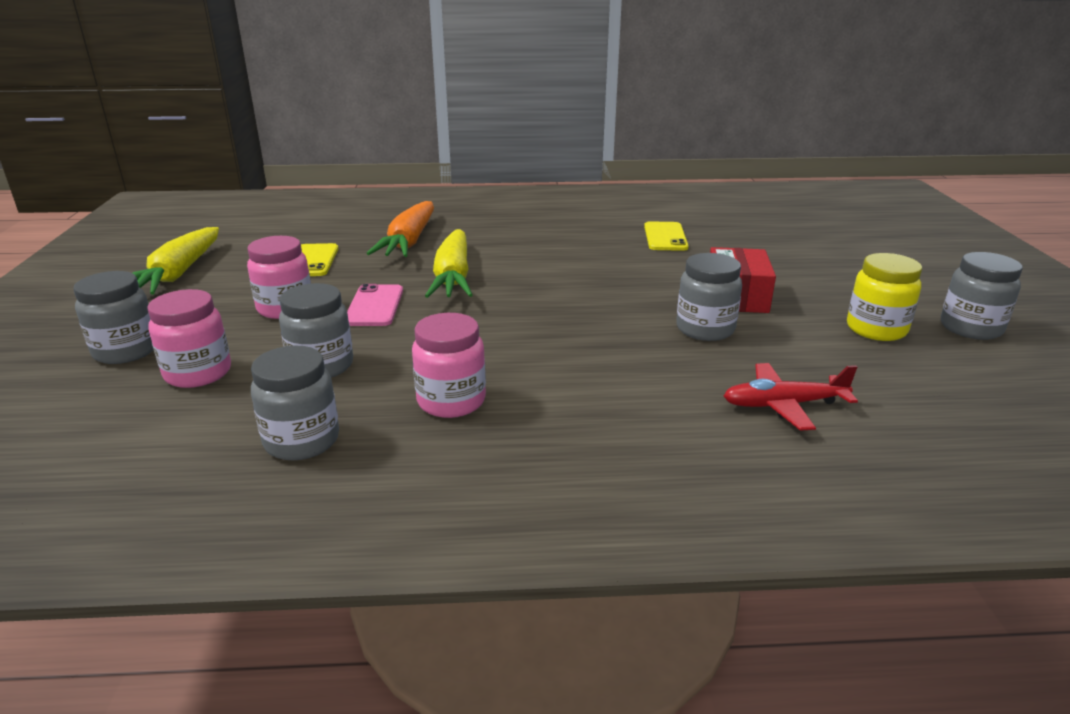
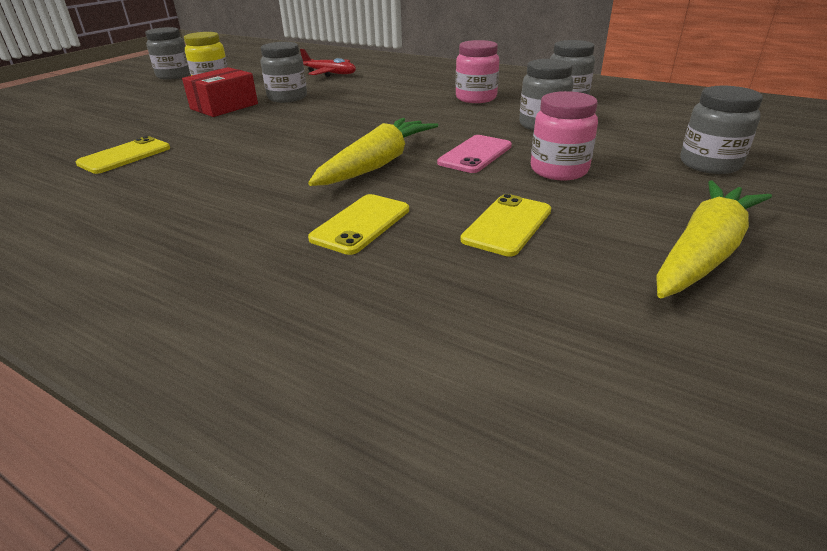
camera: 145 degrees left, 5 degrees up
pink jar [147,289,231,388] -> none
orange carrot [367,201,434,257] -> yellow phone [308,194,409,255]

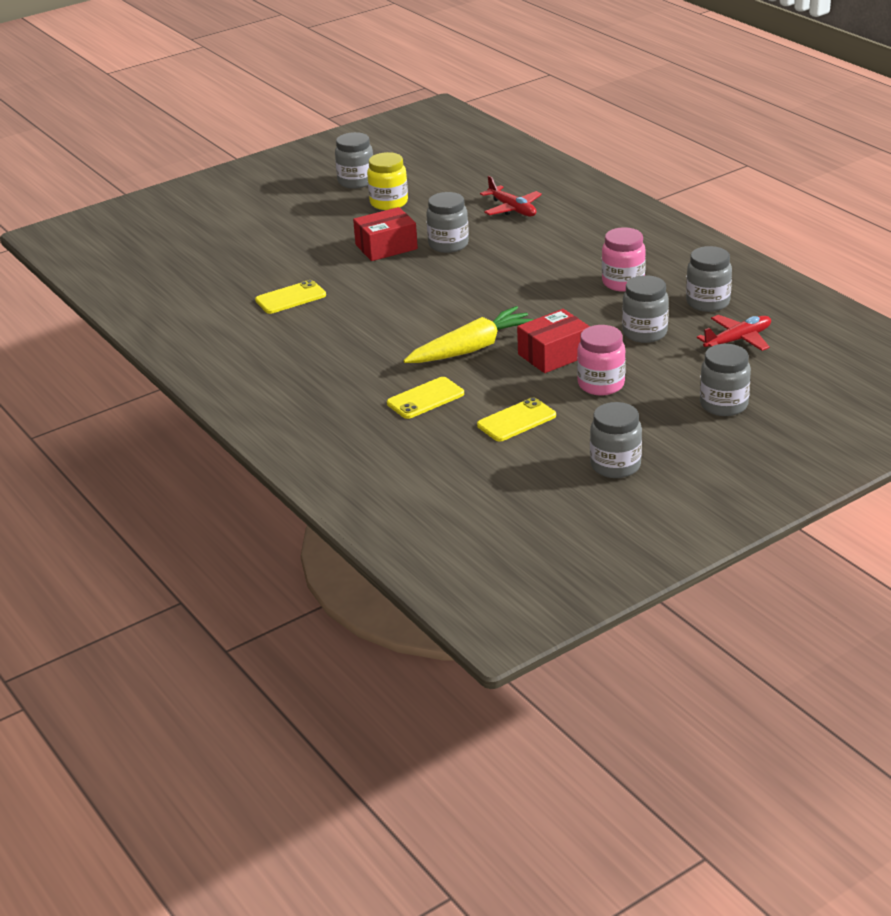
camera: 25 degrees right, 0 degrees up
pink phone [437,135,512,173] -> red box [517,309,590,373]
yellow carrot [656,180,772,298] -> grey jar [590,402,642,478]
none -> red plane [697,315,771,351]

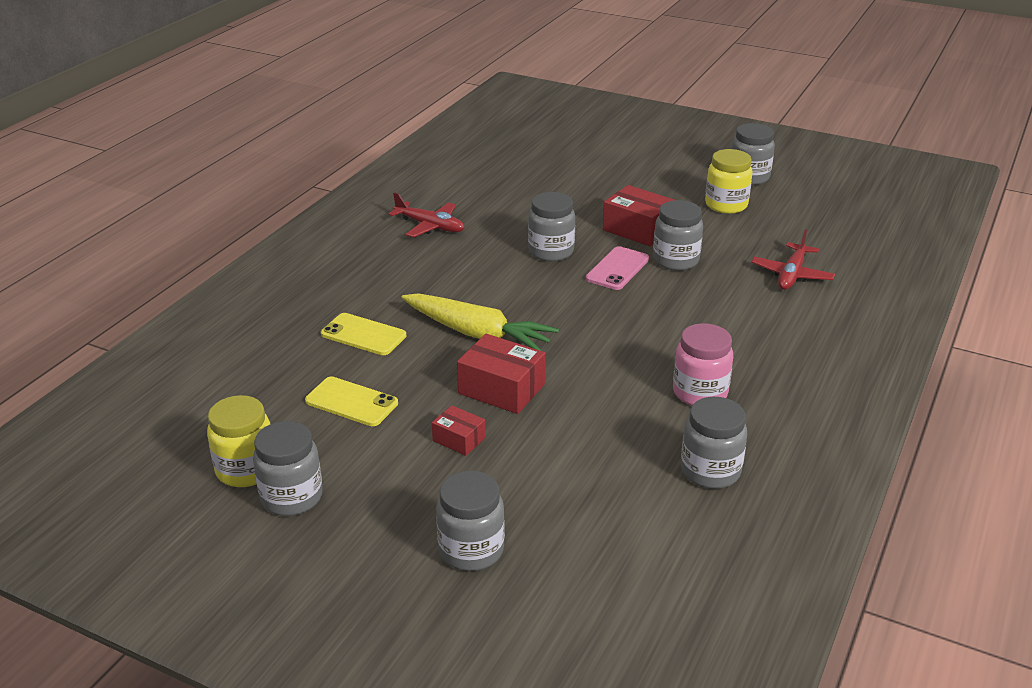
camera: 60 degrees right, 0 degrees up
yellow phone [255,280,326,314] -> none
pink jar [577,325,626,396] -> red box [432,405,486,456]
grey jar [622,275,669,343] -> grey jar moved to [528,192,575,261]
red plane [697,315,771,351] -> red plane moved to [389,192,464,238]
none -> yellow jar [207,395,270,487]
none -> pink phone [586,246,649,290]

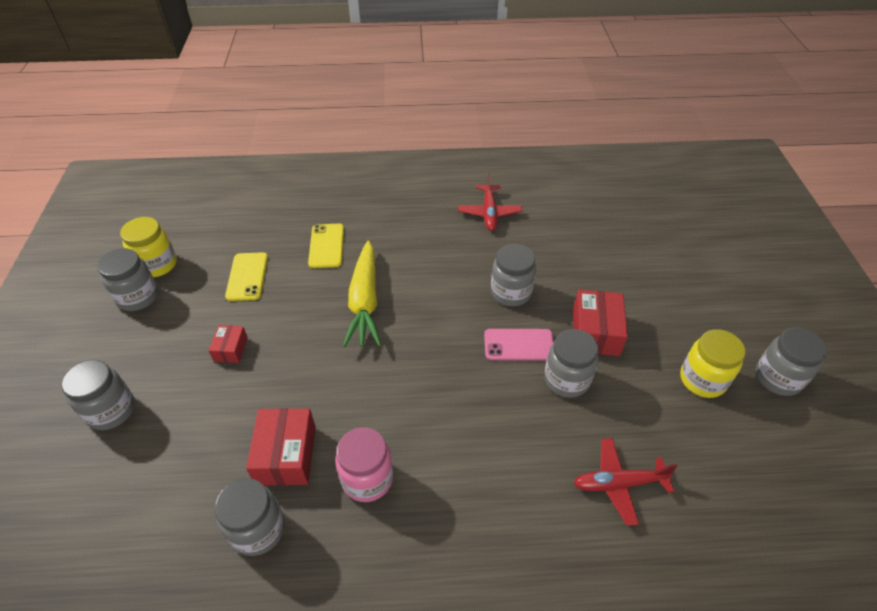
camera: 60 degrees right, 15 degrees up
red box [457,334,545,414] -> red box moved to [246,408,316,486]

